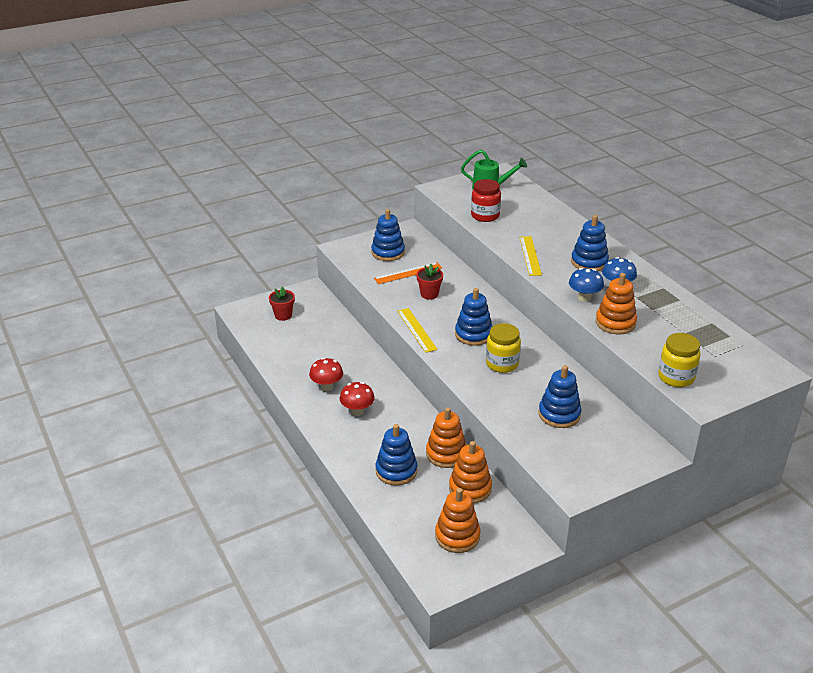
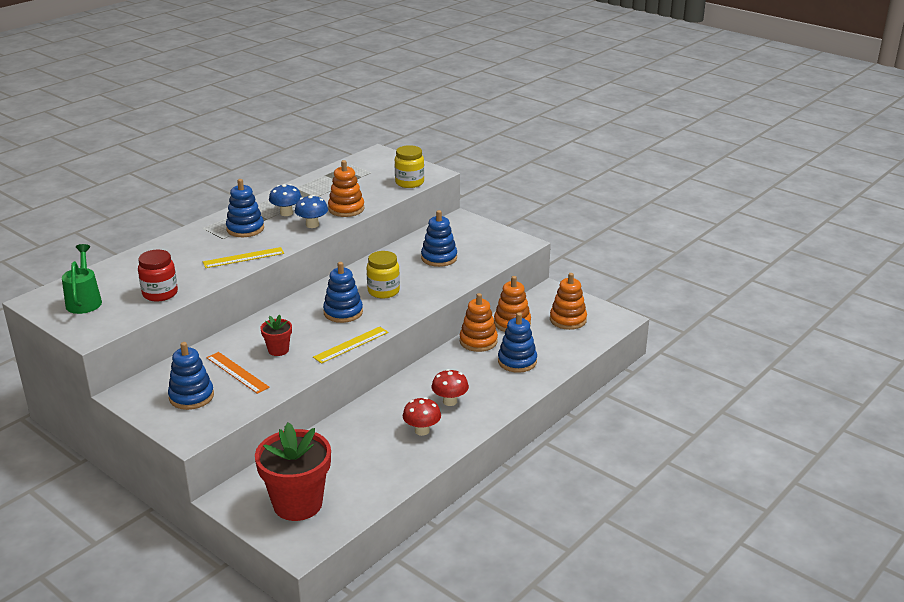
camera: 110 degrees left, 5 degrees down
red flower pot [269,287,295,321] -> red flower pot [255,423,331,521], size x2.10

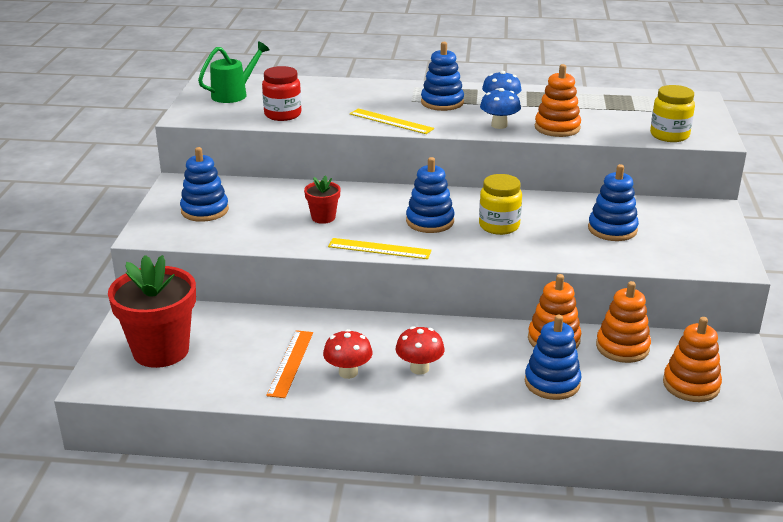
camera: 55 degrees right, 0 degrees up
orange ruler [207,352,270,394] -> orange ruler moved to [266,330,313,398]

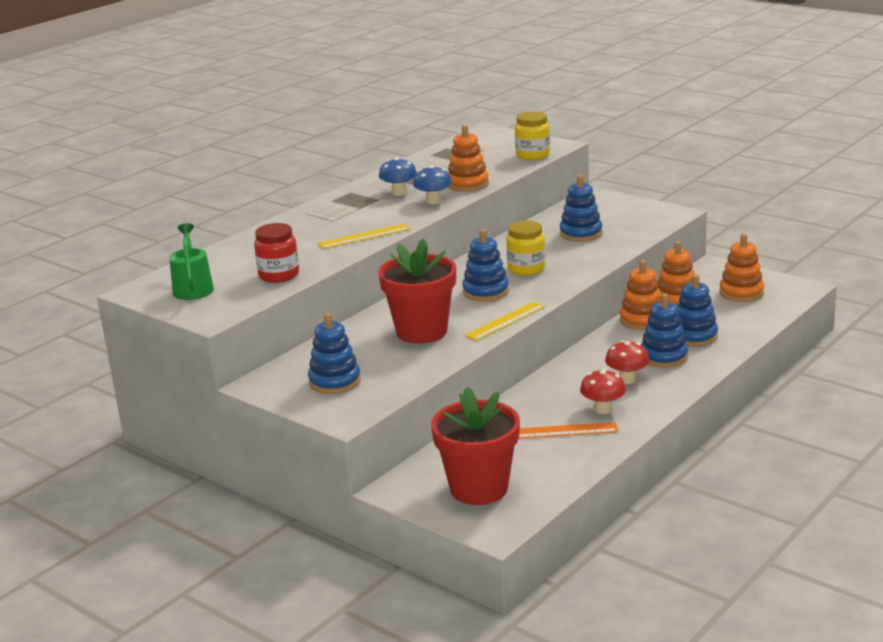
camera: 55 degrees left, 5 degrees down
orange ruler [266,330,313,398] -> orange ruler turned 45 degrees counterclockwise [519,422,618,439]
red flower pot [304,175,341,224] -> red flower pot [378,239,456,344], size x2.10
blue stacking toy [421,42,464,111] -> blue stacking toy moved to [641,294,688,368]

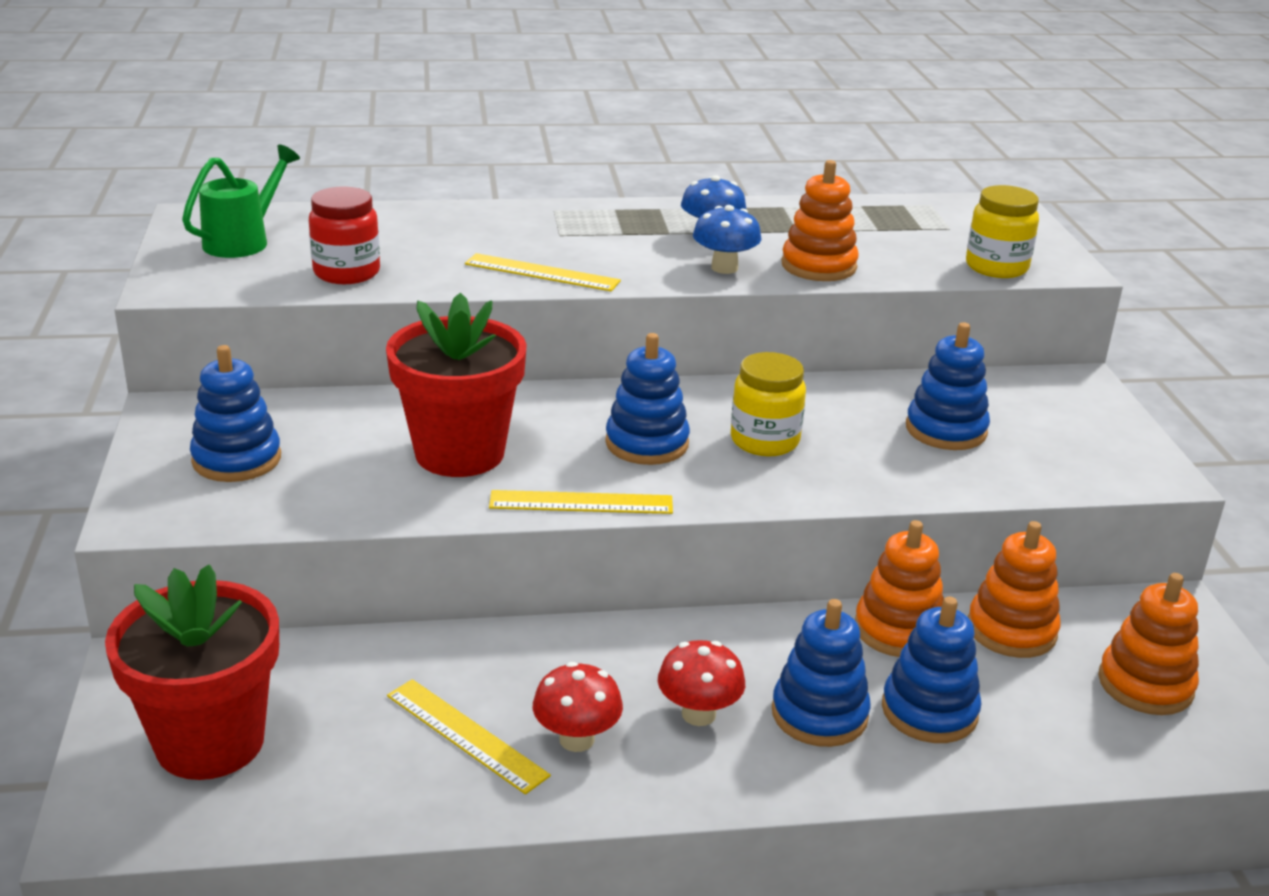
camera: 40 degrees right, 5 degrees up
orange ruler [519,422,618,439] -> yellow ruler [387,679,551,794]

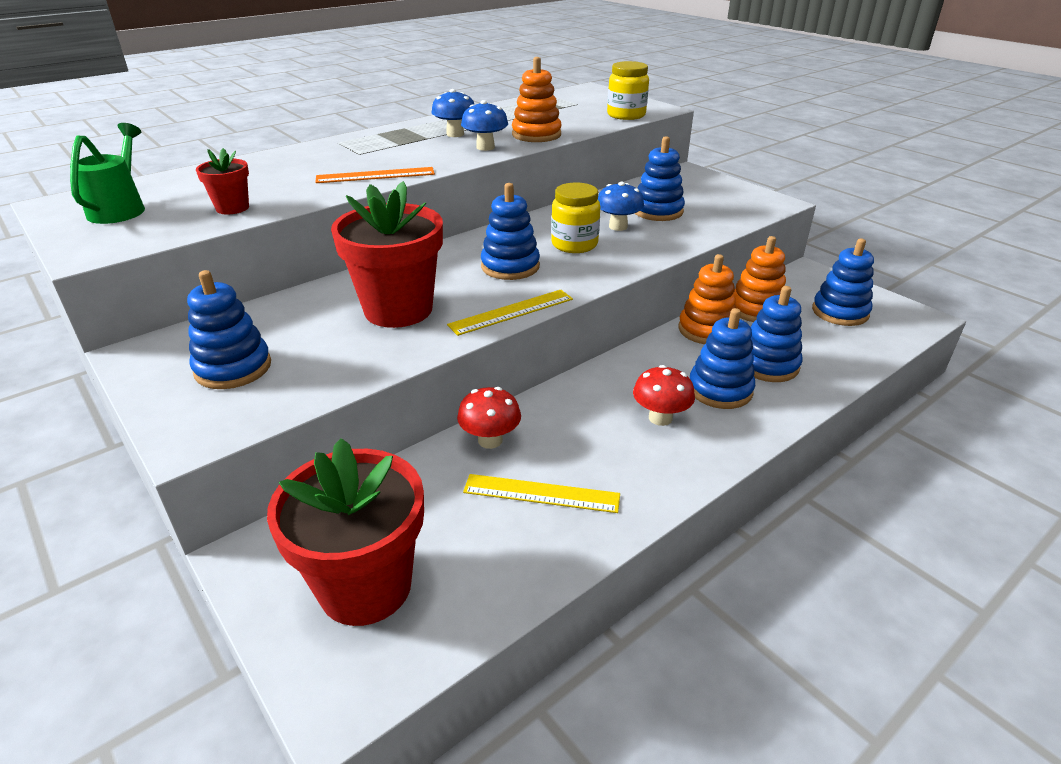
camera: 30 degrees left, 5 degrees up
red jar [309,187,380,284] -> red flower pot [196,148,249,214]
yellow ruler [465,253,621,291] -> orange ruler [315,167,435,183]
red mushroom [533,662,623,752] -> red mushroom moved to [457,387,521,449]
orange stacking toy [1098,573,1199,715] -> blue stacking toy [812,238,874,326]
none -> blue mushroom [598,181,644,231]

